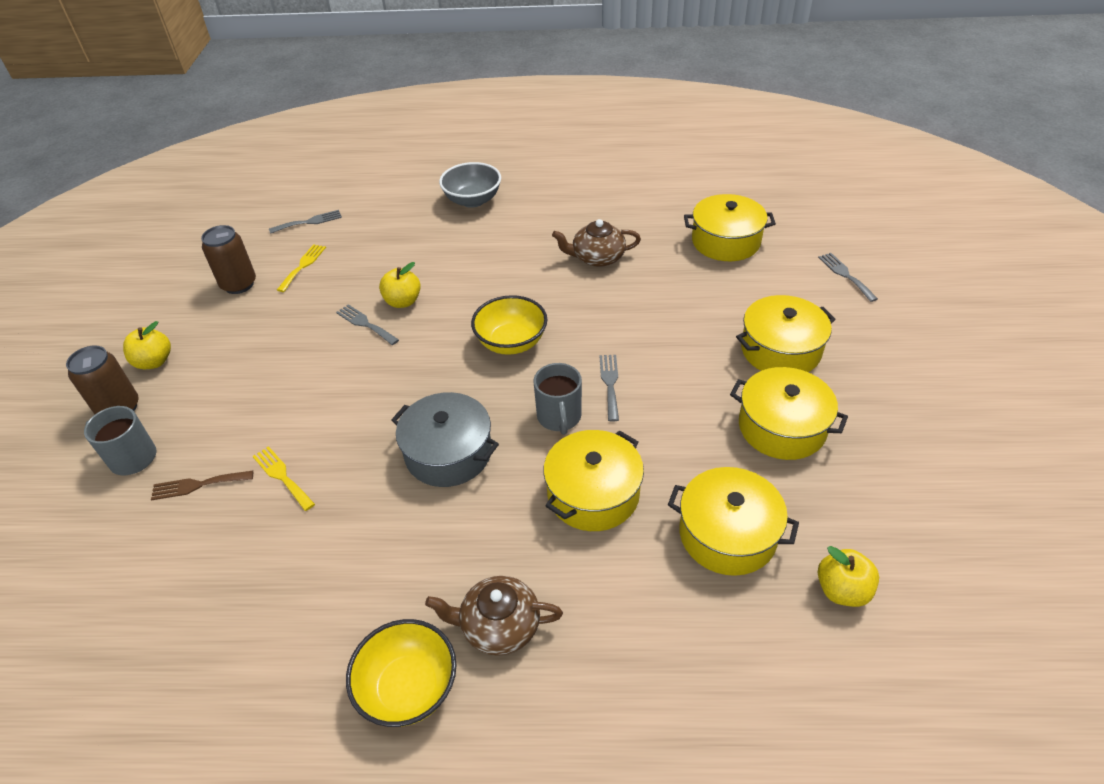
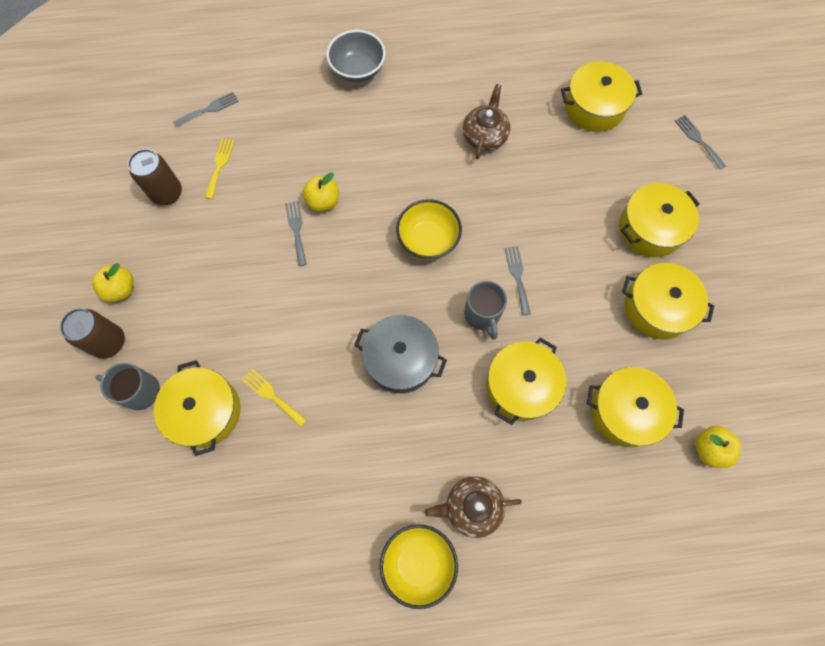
camera: 10 degrees left, 25 degrees up
brown fork [151,471,253,500] -> yellow pot [154,360,241,456]
grey fork [336,304,399,345] -> grey fork turned 45 degrees clockwise [285,201,307,266]
brown teapot [552,219,641,267] -> brown teapot turned 120 degrees clockwise [462,84,510,159]

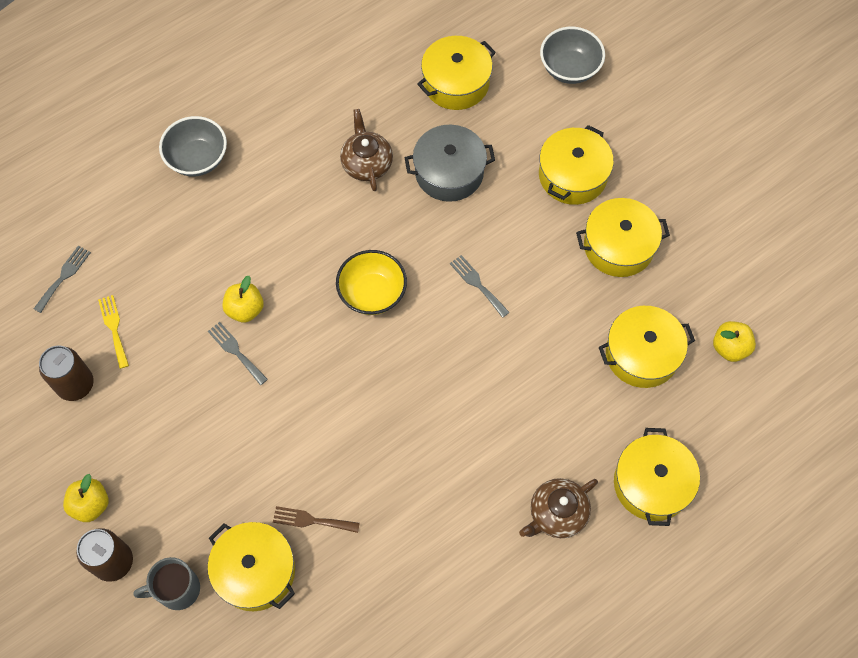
camera: 30 degrees left, 5 degrees down
yellow fork [242,369,307,427] -> brown fork [273,506,360,533]
grey pot [354,315,447,393] -> grey pot moved to [404,125,495,202]
yellow bowl [380,524,458,609] -> none
grey mug [464,281,507,340] -> none
yellow pot [486,338,566,425] -> yellow pot moved to [614,428,700,526]
grey fork [675,115,726,169] -> grey bowl [540,27,605,84]

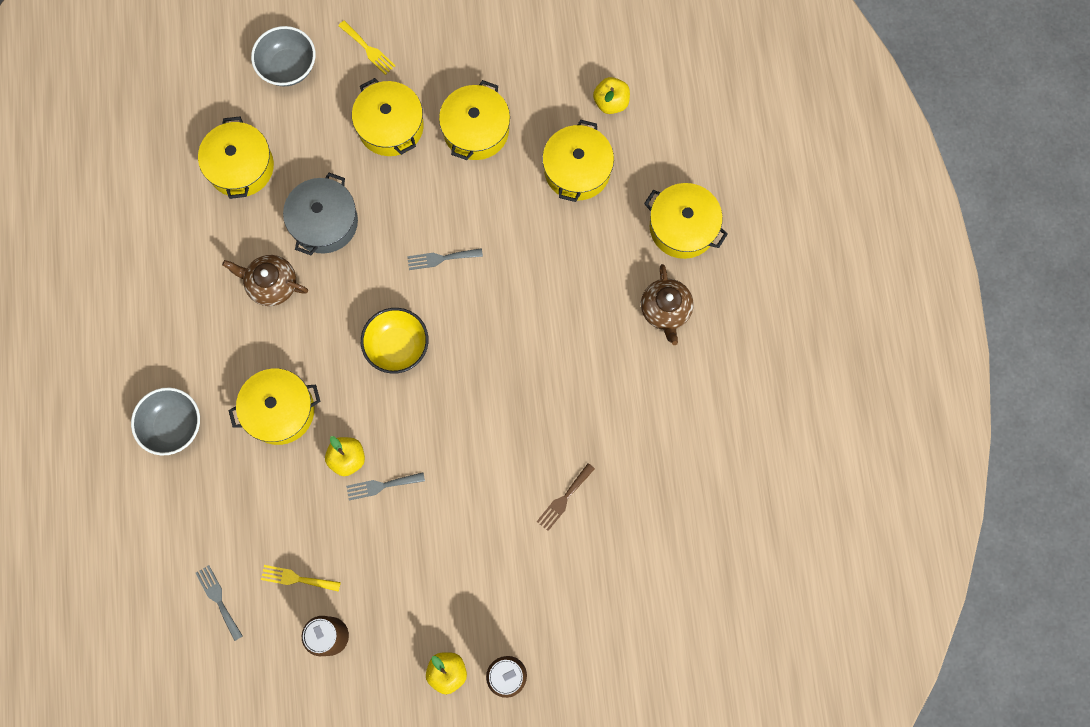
camera: 60 degrees left, 10 degrees up
grey mug [133,557,200,610] -> none
yellow pot [208,522,295,611] -> yellow pot moved to [228,369,321,445]
none -> yellow fork [338,21,395,75]

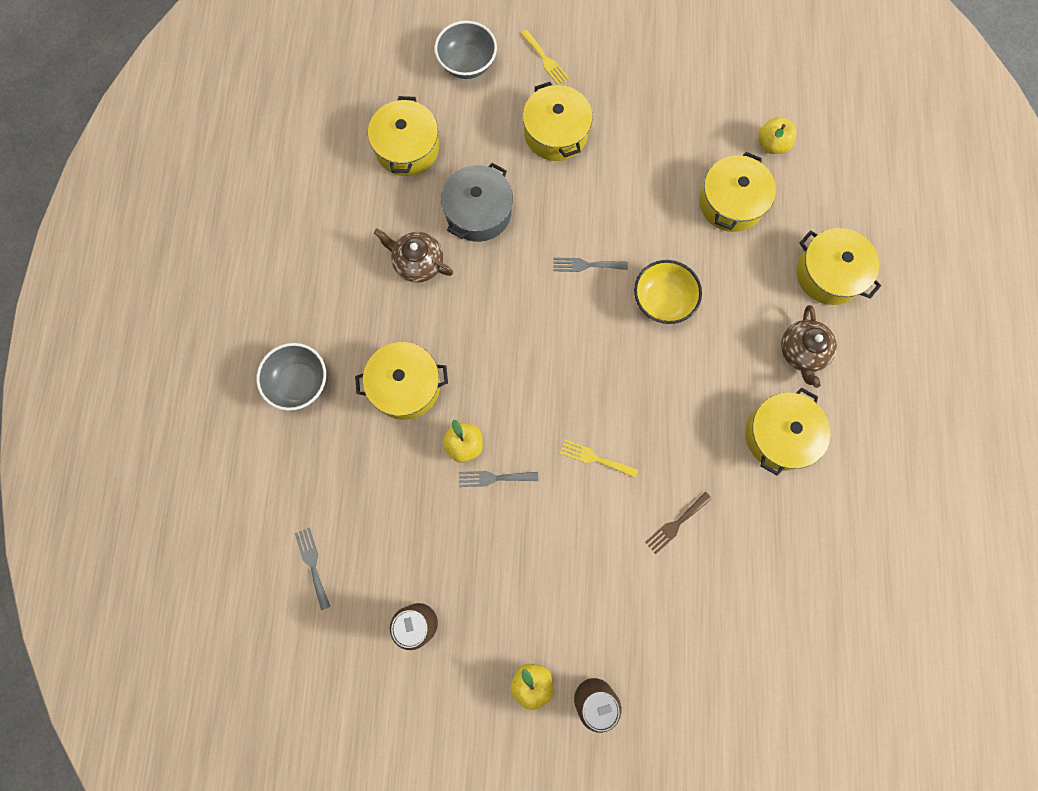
camera: 10 degrees right, 0 degrees up
yellow fork [261,565,341,592] -> yellow fork moved to [560,440,638,478]
yellow bowl [361,308,428,374] -> yellow bowl moved to [634,260,702,324]
yellow pot [439,80,510,160] -> yellow pot moved to [745,387,831,476]

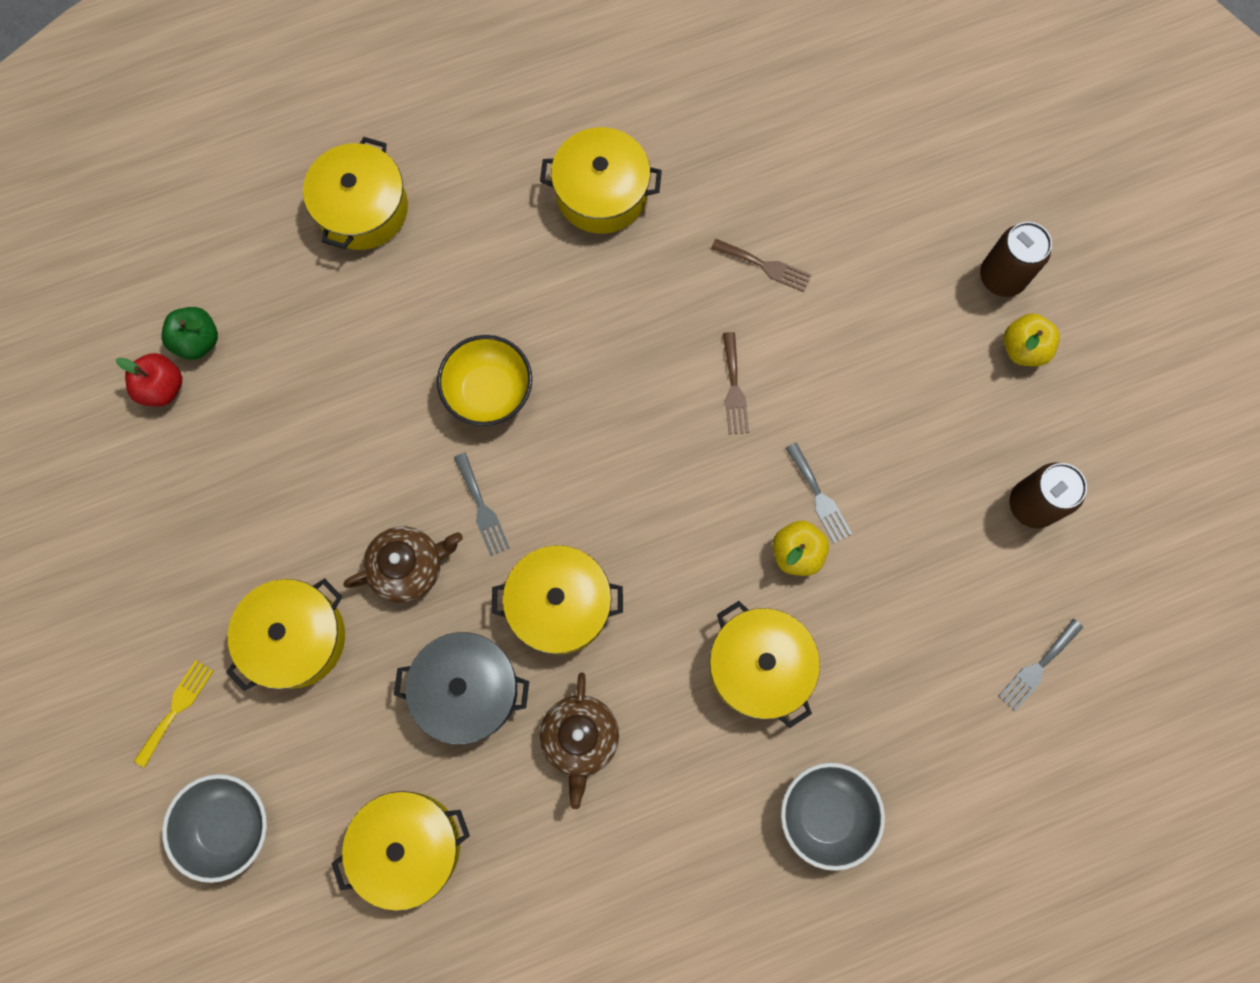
camera: 115 degrees left, 0 degrees up
yellow fork [560,440,638,478] -> brown fork [723,332,749,434]
yellow pot [699,152,776,232] -> yellow pot moved to [492,545,623,655]
yellow apple [758,117,796,154] -> green apple [162,307,218,360]
brown teapot [781,305,837,388] -> brown teapot moved to [343,526,463,603]
none -> red apple [116,353,182,407]

